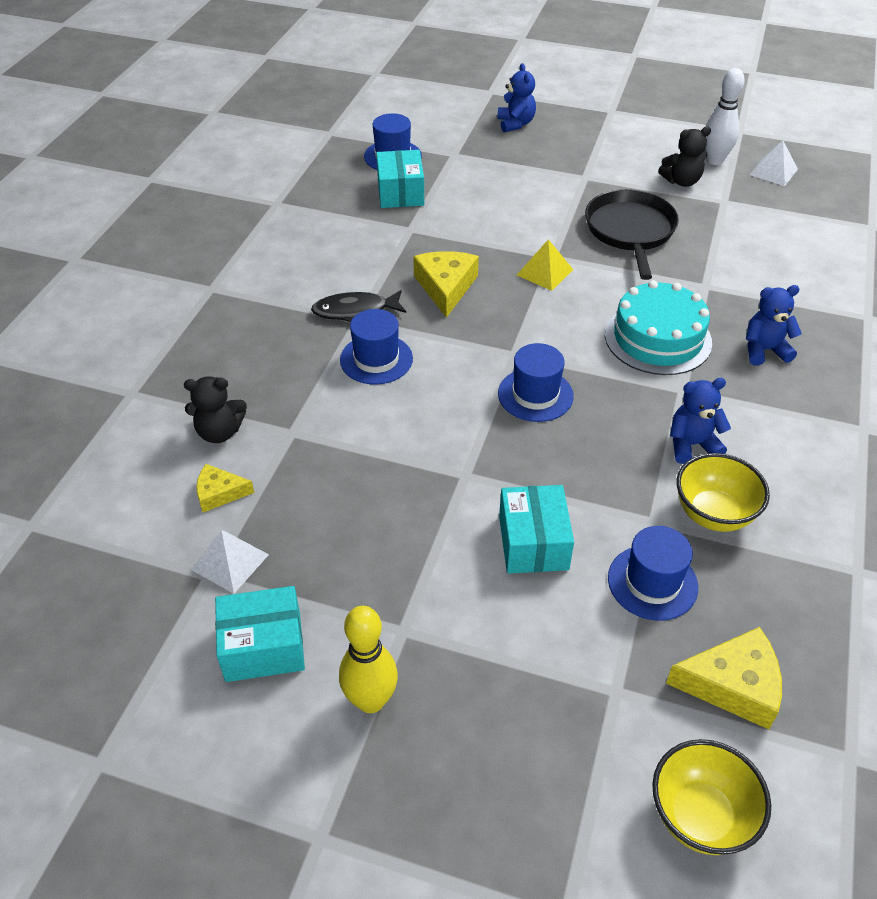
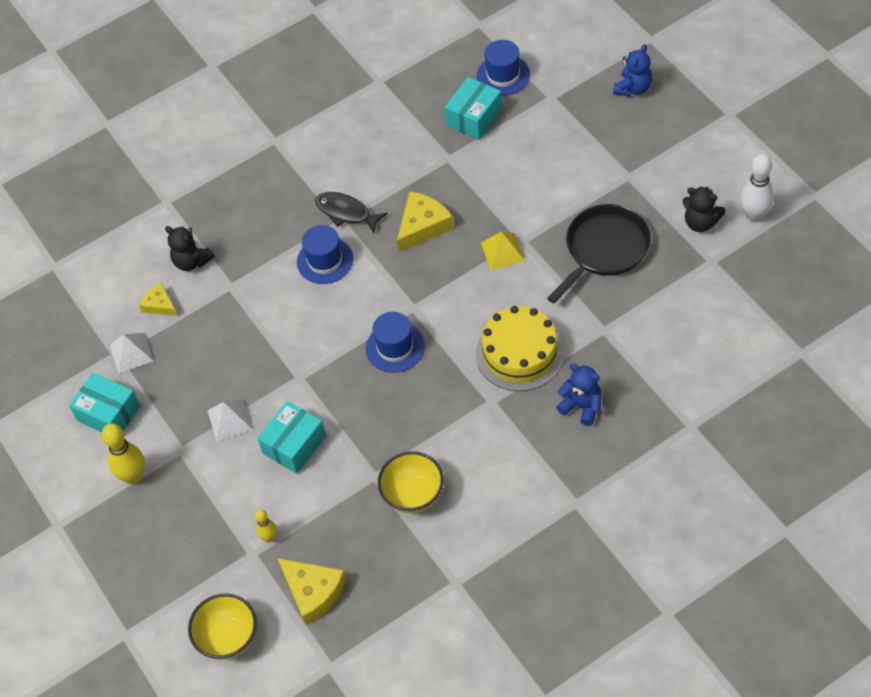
camera: 45 degrees right, 10 degrees up
turquoise cake [605,280,712,375] -> yellow cake [476,306,565,391]
blue hat [608,526,698,621] -> none
blue teddy bear [670,378,731,464] -> none
white pyramid [749,140,798,186] -> white pyramid moved to [208,399,253,441]
none -> yellow bowling pin [255,509,277,542]

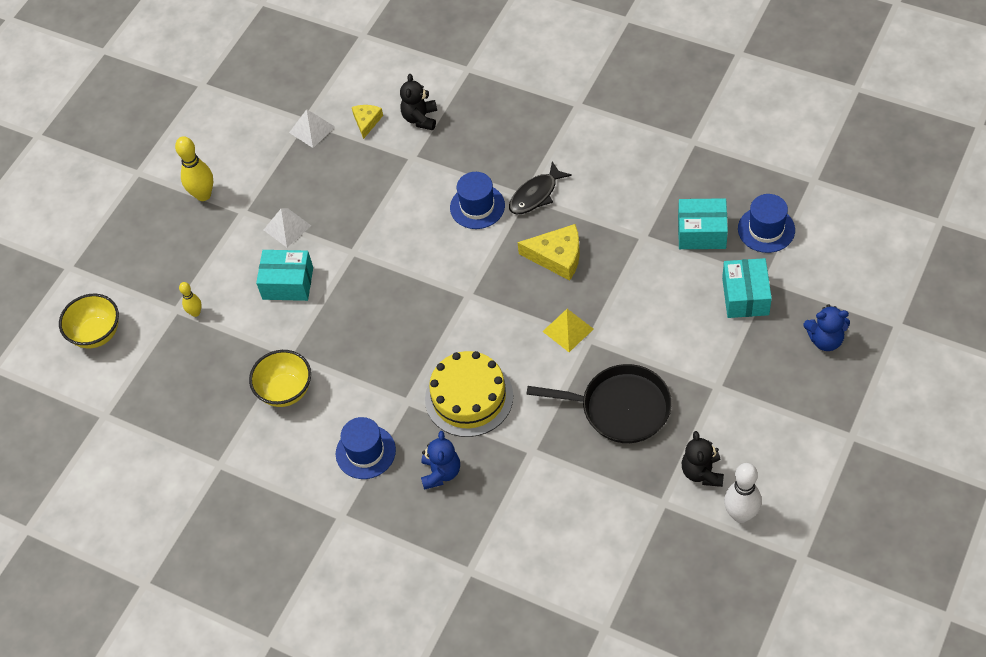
camera: 60 degrees right, 0 degrees up
turquoise box [69,372,140,432] -> turquoise box moved to [722,258,772,318]
yellow cheese [277,558,347,625] -> none
black fish [315,192,388,233] -> black fish turned 135 degrees counterclockwise [509,161,572,214]
blue hat [366,312,425,373] -> blue hat moved to [336,417,396,479]

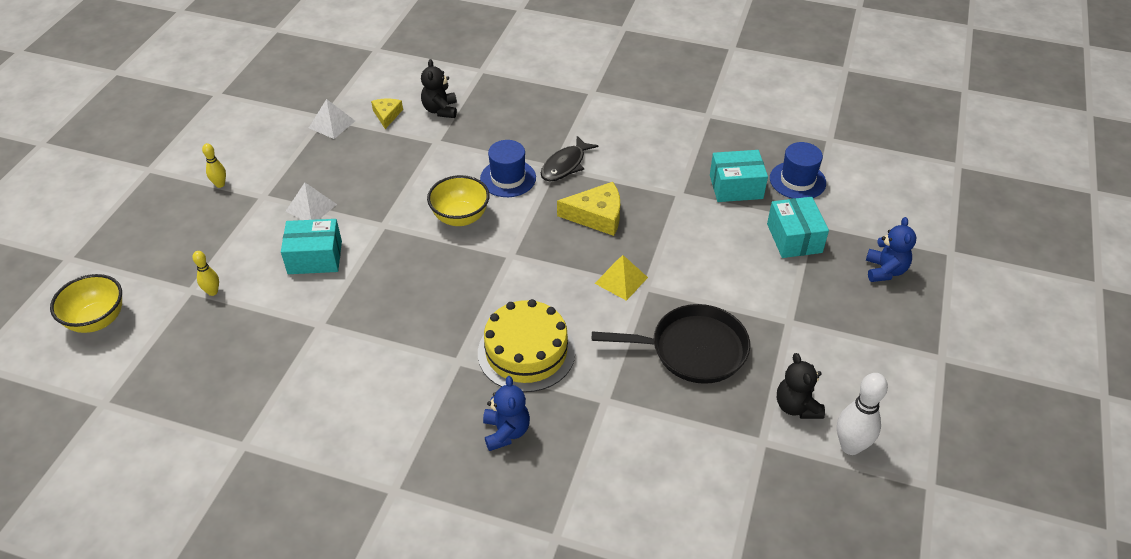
camera: 15 degrees left, 10 degrees down
yellow bowling pin [175,136,213,201] -> yellow bowling pin [202,143,226,188], size x0.57
yellow bowl [249,350,311,407] -> yellow bowl moved to [427,175,490,226]
blue hat [336,417,396,479] -> none
blue teddy bear [804,304,850,351] -> blue teddy bear turned 75 degrees counterclockwise [866,217,916,282]

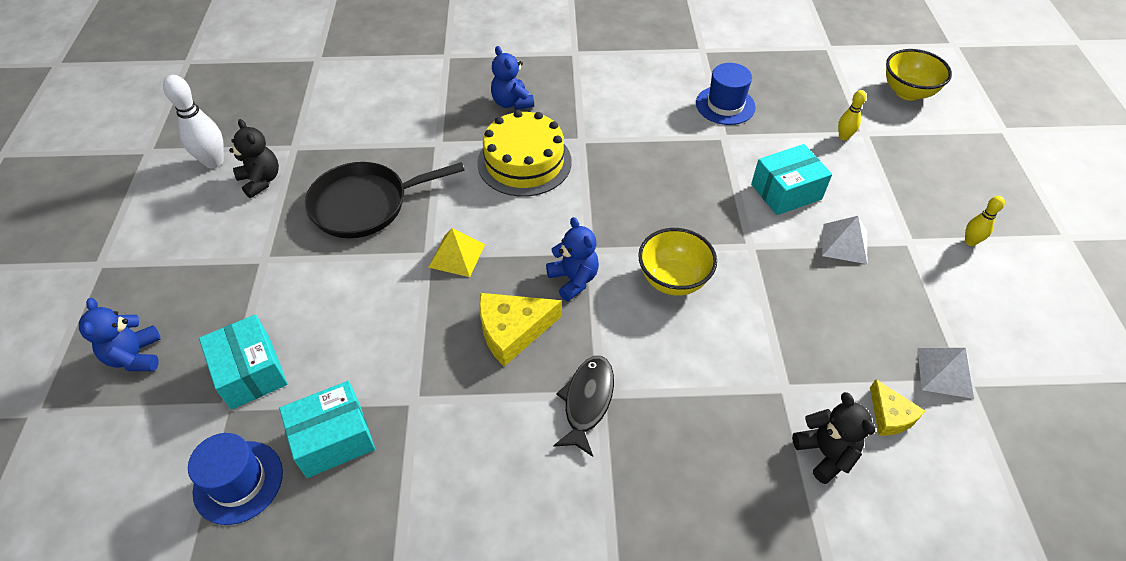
camera: 160 degrees right, 5 degrees up
blue hat [480,140,536,197] -> blue hat moved to [696,63,756,125]
none -> blue teddy bear [546,217,599,301]

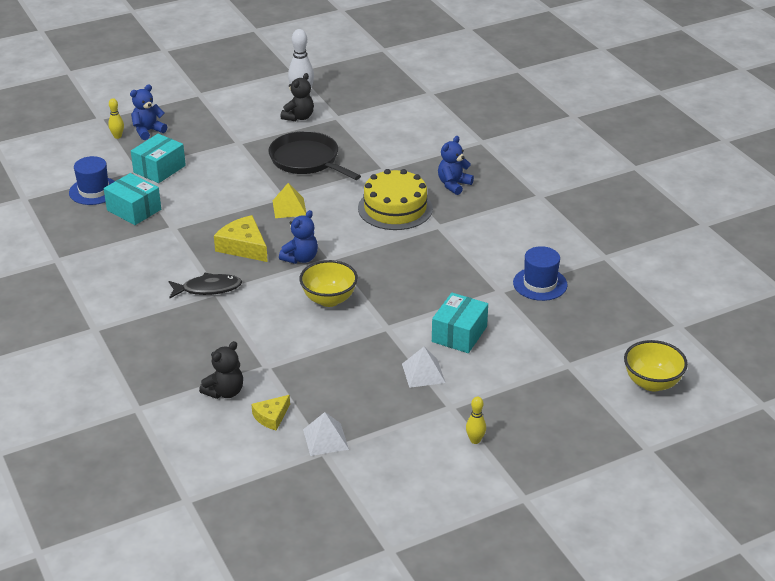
camera: 65 degrees right, 15 degrees down
turquoise box [751,144,832,215] -> turquoise box turned 75 degrees clockwise [432,293,488,353]
yellow bowling pin [838,90,866,140] -> yellow bowling pin moved to [108,98,124,139]

